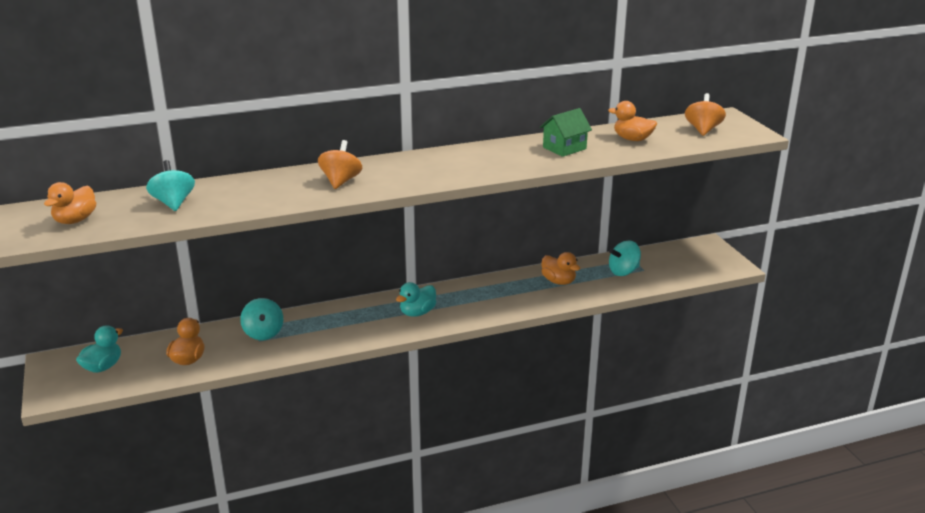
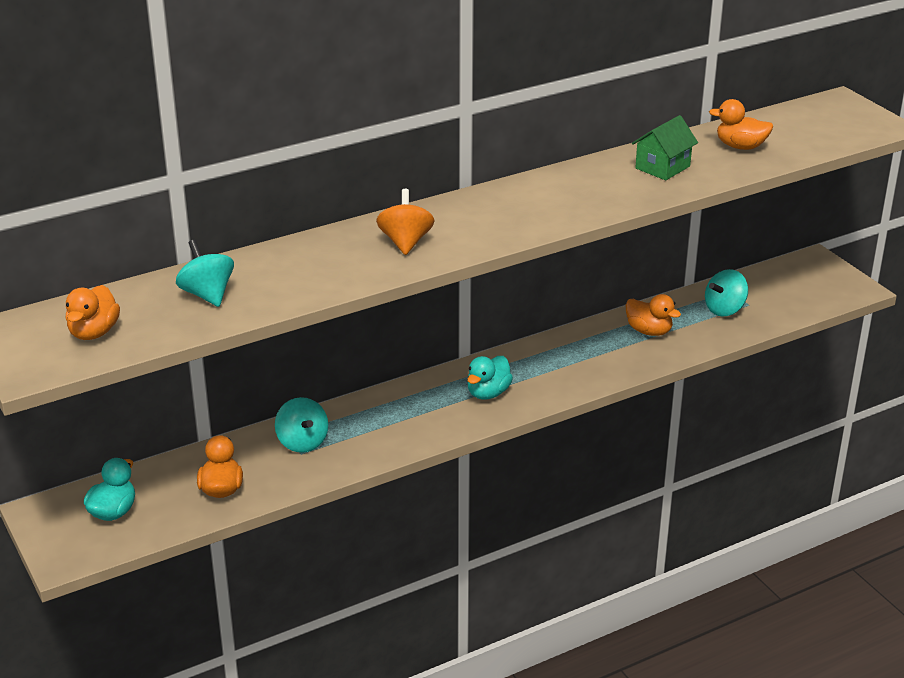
camera: 10 degrees left, 5 degrees up
orange spinning top [685,93,726,136] -> none

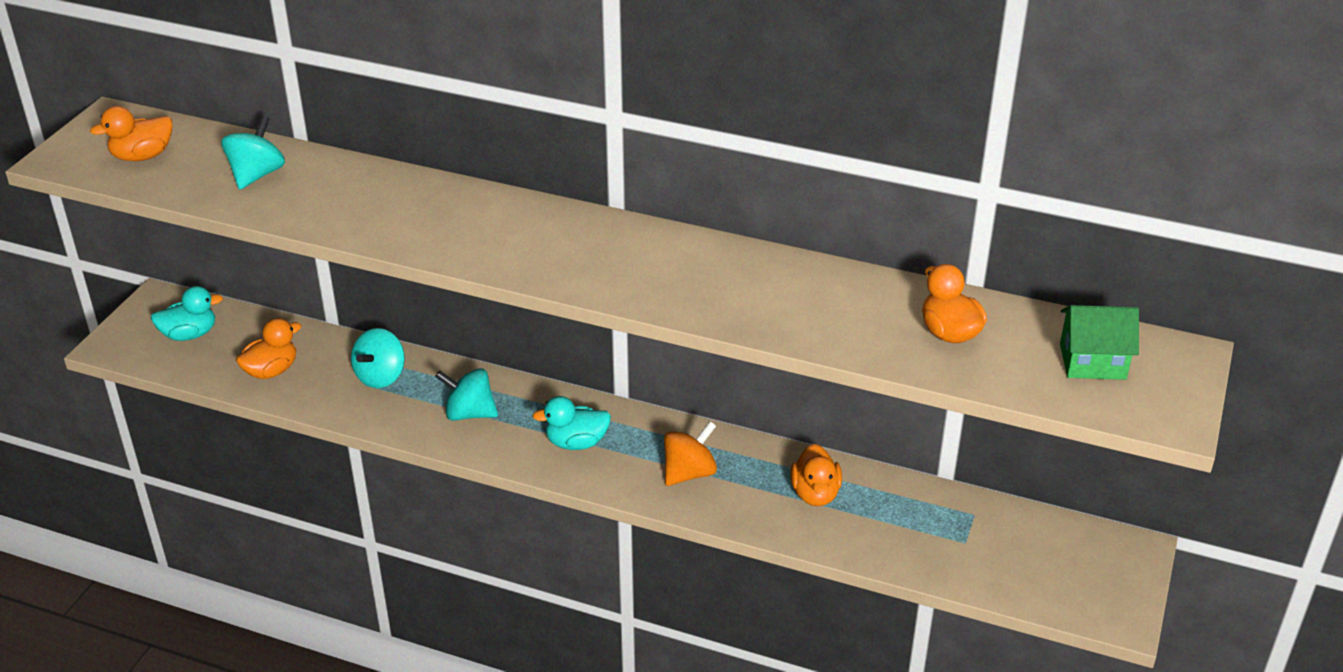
camera: 50 degrees right, 5 degrees up
orange spinning top [376,189,435,255] -> orange spinning top moved to [664,421,717,486]
green house [632,115,698,180] -> green house moved to [1060,305,1139,380]
turquoise spinning top [705,269,748,317] -> turquoise spinning top moved to [435,368,498,421]

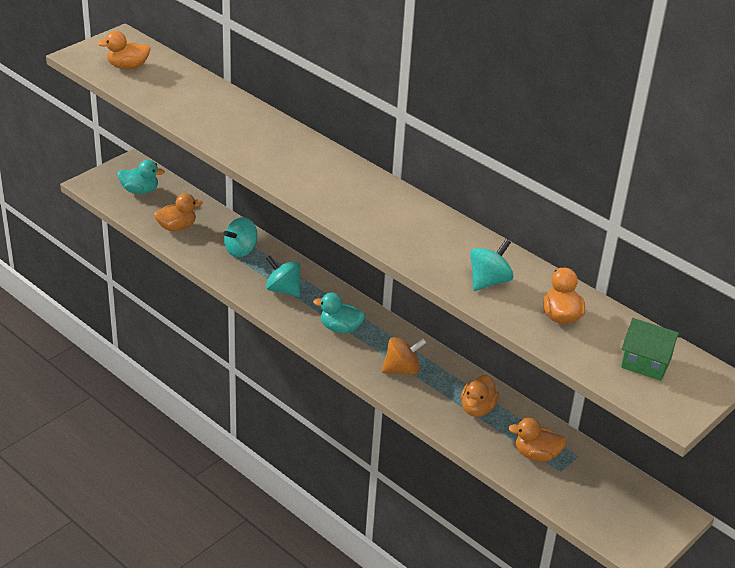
camera: 20 degrees right, 0 degrees up
turquoise spinning top [221,116,285,190] -> turquoise spinning top moved to [470,239,513,291]
none -> orange duck [508,418,567,461]

